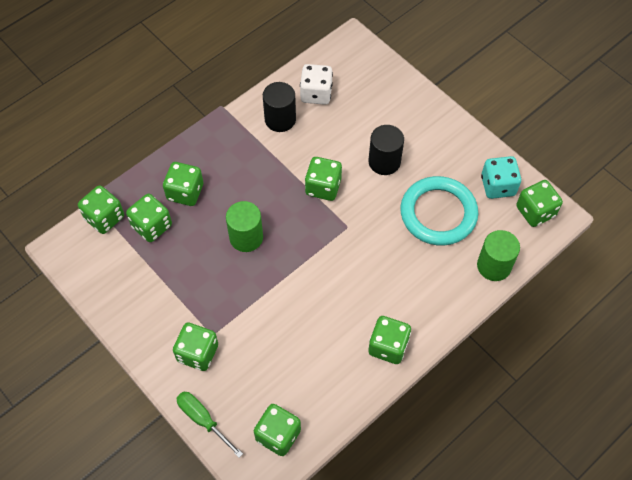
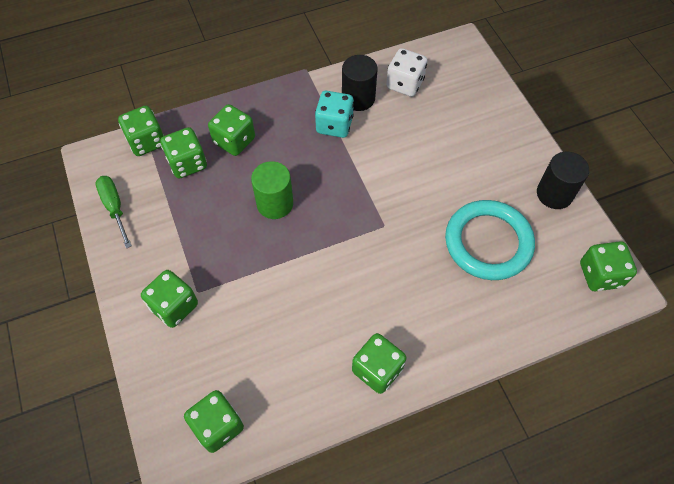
camera: 20 degrees right, 0 degrees up
green screwdriver [176,391,243,458] -> green screwdriver moved to [95,176,132,248]
green dice [305,157,342,201] -> none
black cylinder [369,125,404,175] -> black cylinder moved to [537,152,589,209]
green cylinder [477,230,520,281] -> none
turquoise dice [481,156,521,199] -> turquoise dice moved to [315,91,354,138]

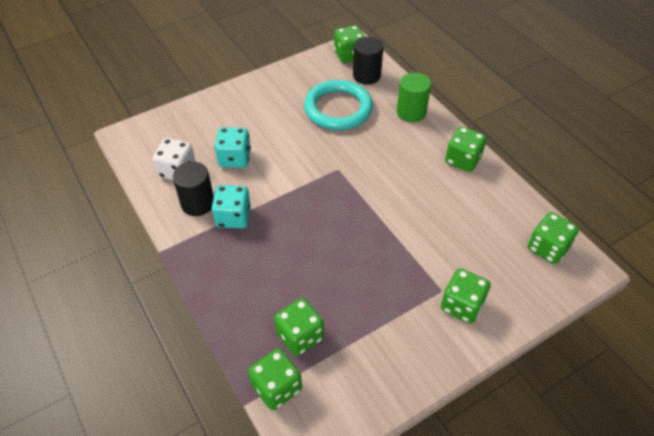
camera: 100 degrees left, 10 degrees down
green screwdriver [95,176,132,248] -> none
green dice [208,104,255,156] -> none
green cylinder [251,161,293,219] -> green cylinder moved to [397,72,431,122]
black cylinder [537,152,589,209] -> black cylinder moved to [353,37,383,85]
none -> turquoise dice [214,127,251,168]

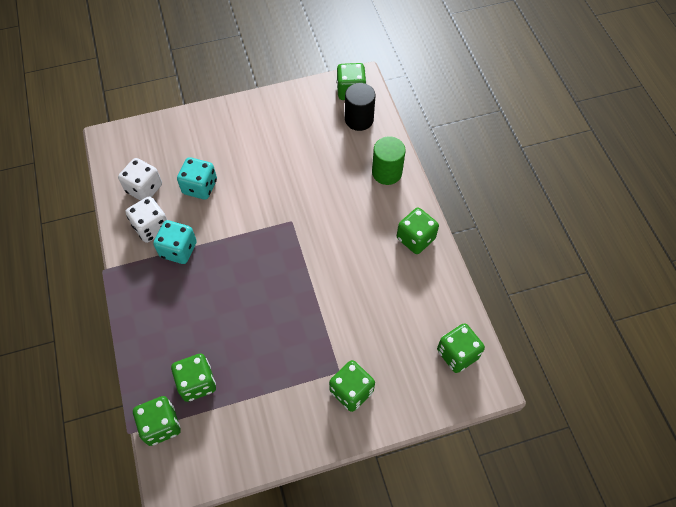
camera: 15 degrees right, 10 degrees up
black cylinder [173,162,214,216] -> white dice [125,196,167,243]
turquoise ring [304,80,373,130] -> none

